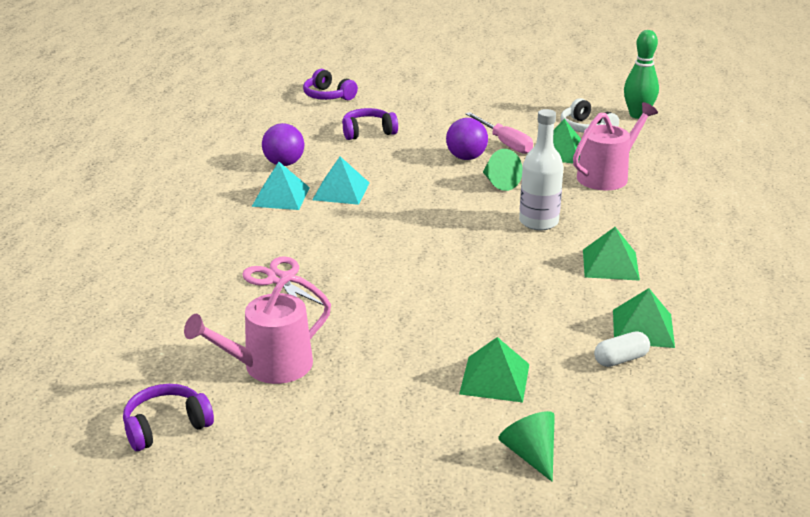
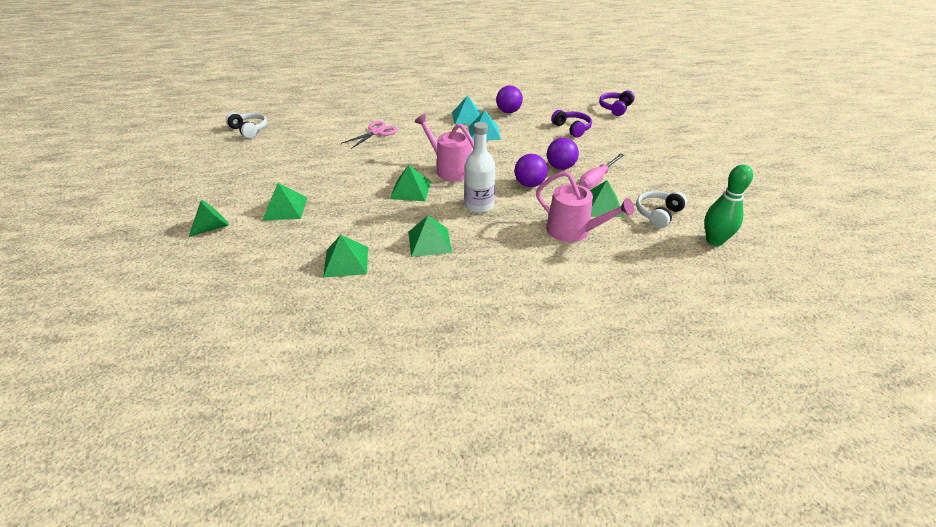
camera: 75 degrees right, 10 degrees up
purple headphones [123,384,214,451] -> white headphones [226,113,267,138]
pink watering can [184,274,331,384] -> pink watering can moved to [414,114,474,181]
green cone [483,149,523,191] -> purple ball [515,154,548,187]
white capsule [594,331,650,367] -> none
none -> green pyramid [390,165,431,201]

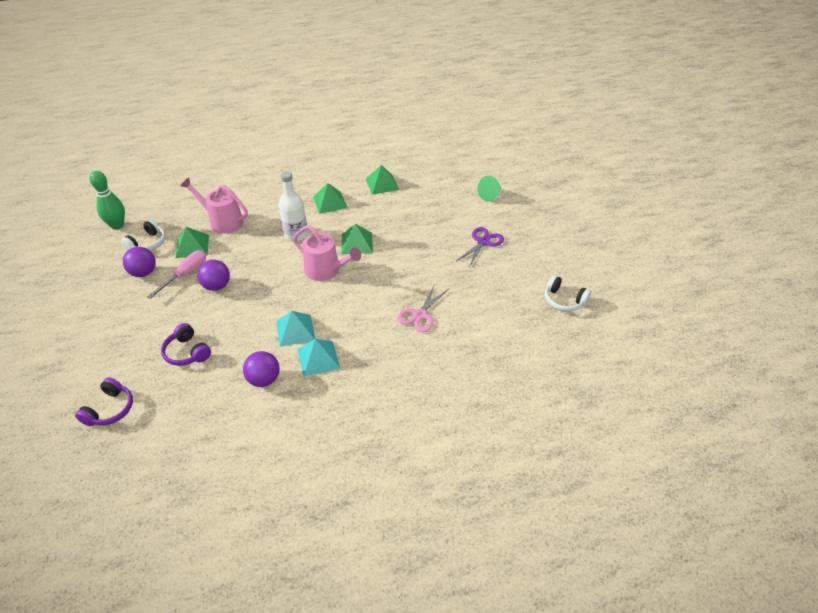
camera: 170 degrees right, 5 degrees up
green pyramid [263,183,307,220] -> none
purple ball [515,154,548,187] -> purple ball moved to [123,247,156,277]
none -> purple scissors [456,227,504,266]

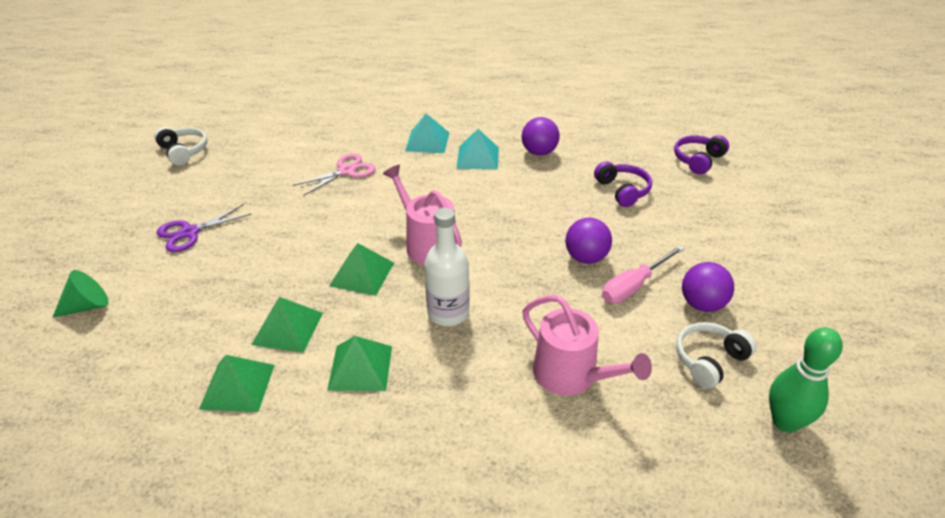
camera: 160 degrees left, 5 degrees down
green pyramid [175,227,209,258] -> green pyramid moved to [252,297,323,353]
turquoise pyramid [276,311,315,347] -> turquoise pyramid moved to [405,113,449,153]

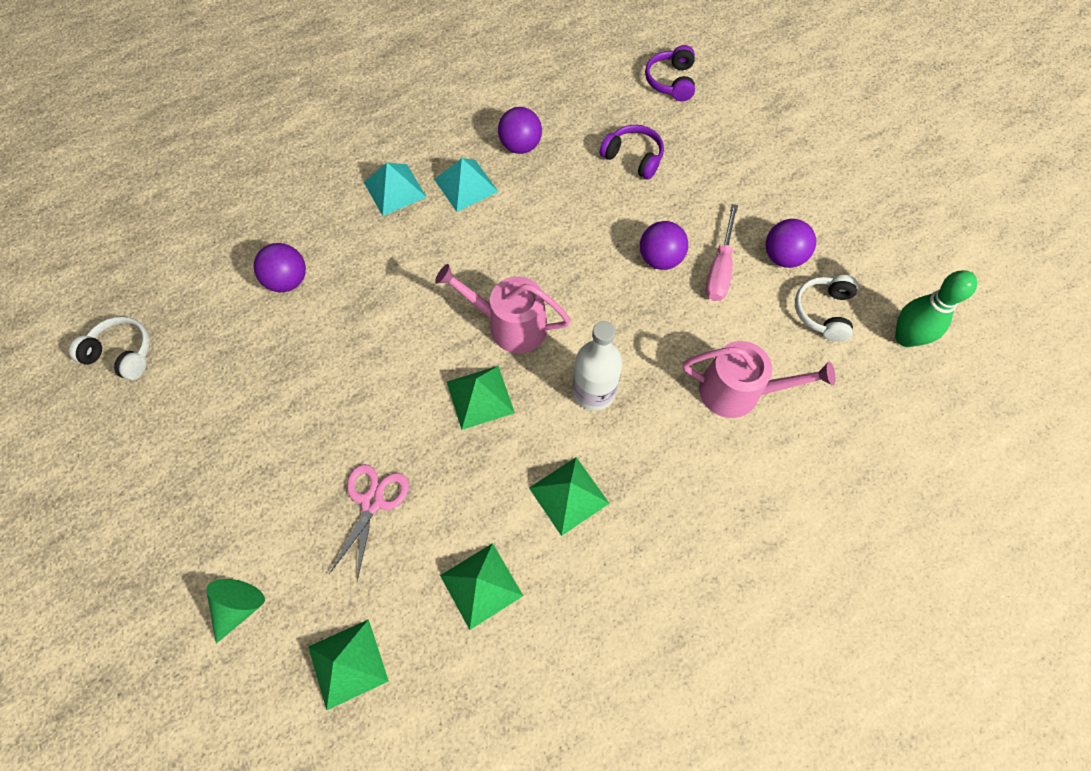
camera: 35 degrees left, 25 degrees up
purple scissors [157,204,252,252] -> none
green pyramid [252,297,323,353] -> green pyramid moved to [308,619,389,710]
pink scissors [293,153,376,196] -> pink scissors moved to [329,464,409,581]
none -> purple ball [254,243,306,292]

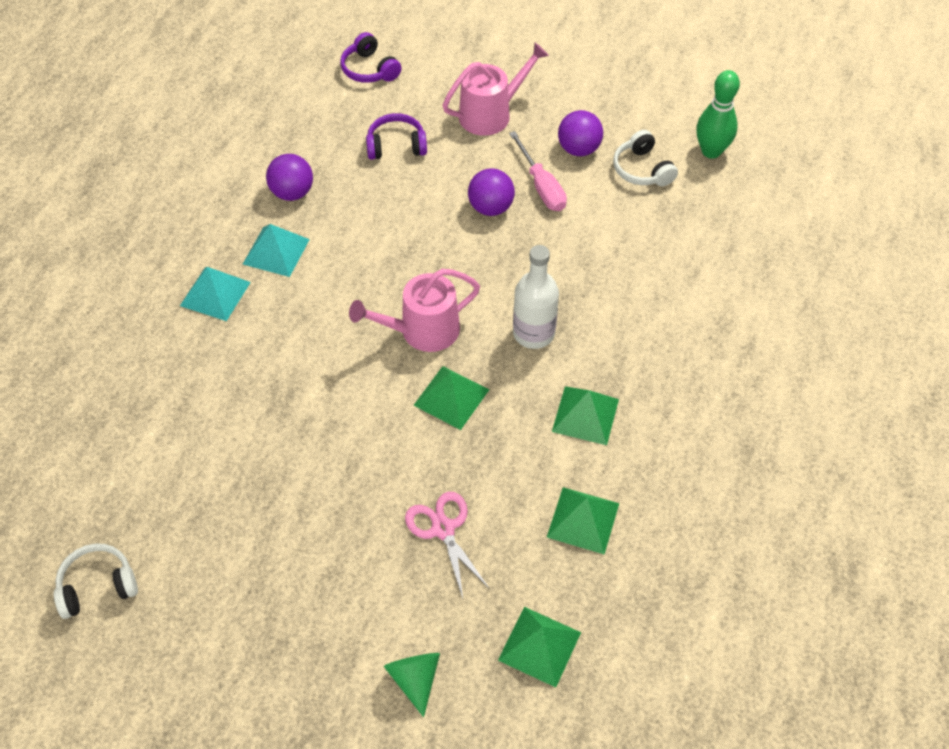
camera: 40 degrees left, 10 degrees down
purple ball [254,243,306,292] -> none
pink watering can [683,341,835,418] -> pink watering can moved to [442,43,549,136]

